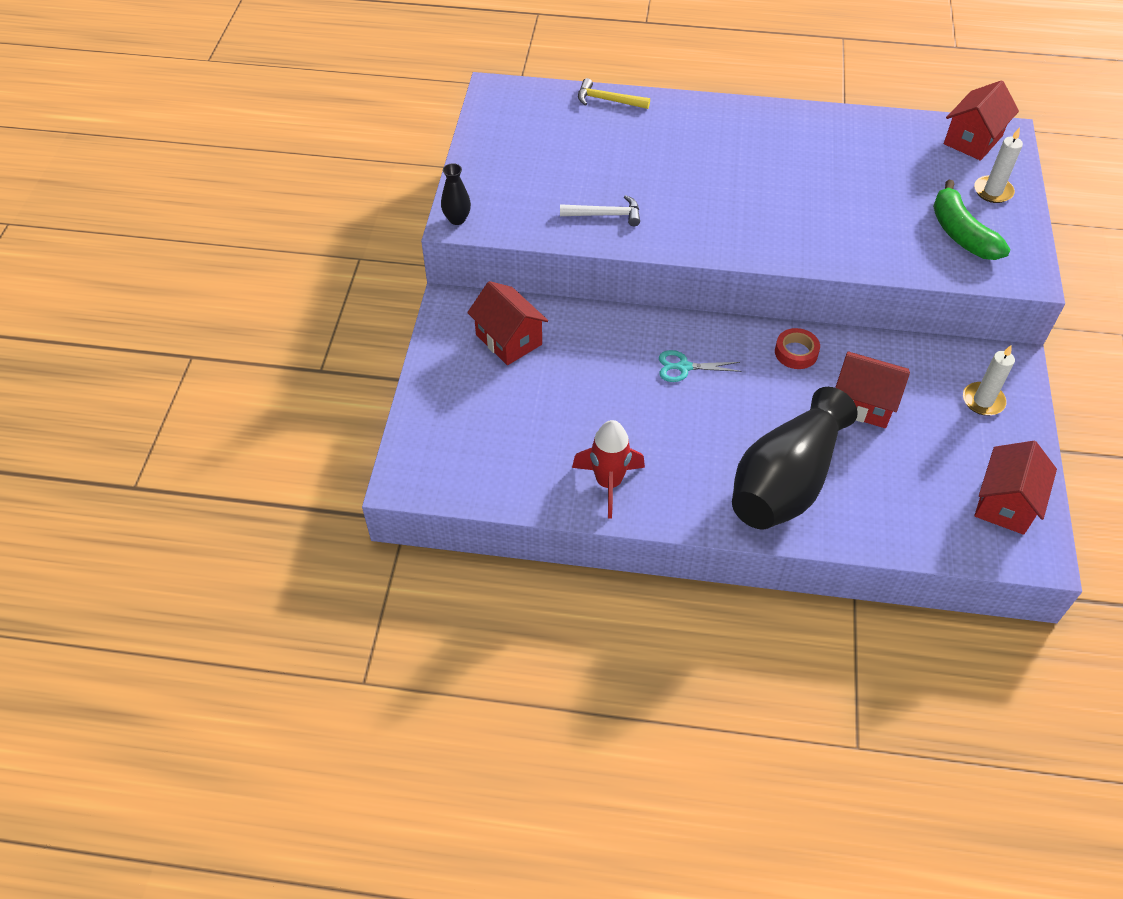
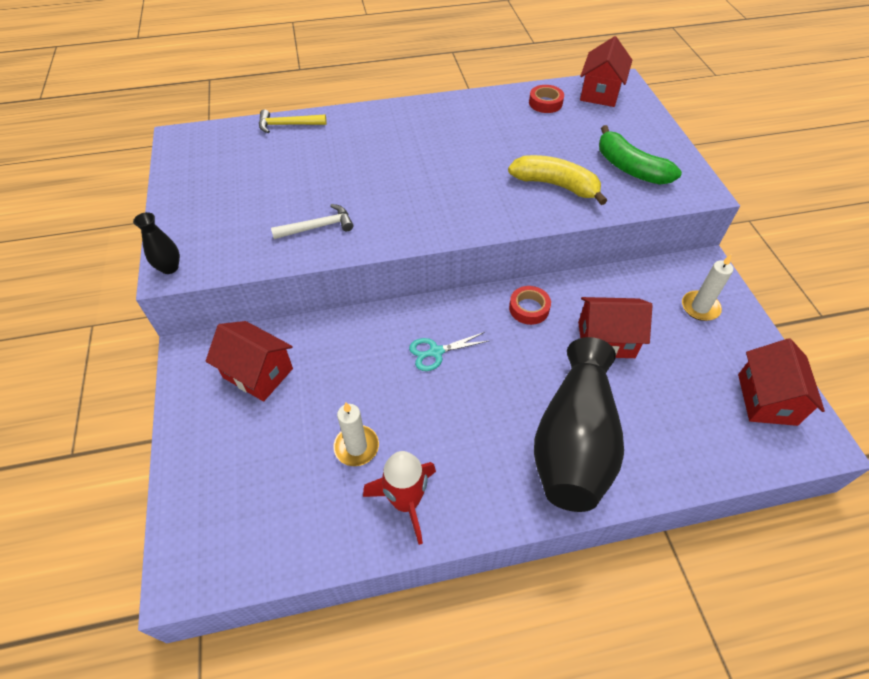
camera: 20 degrees left, 0 degrees up
white candle [974,127,1023,203] -> white candle moved to [333,403,379,466]
none -> yellow banana [508,155,607,205]
none -> red tape [529,85,564,113]

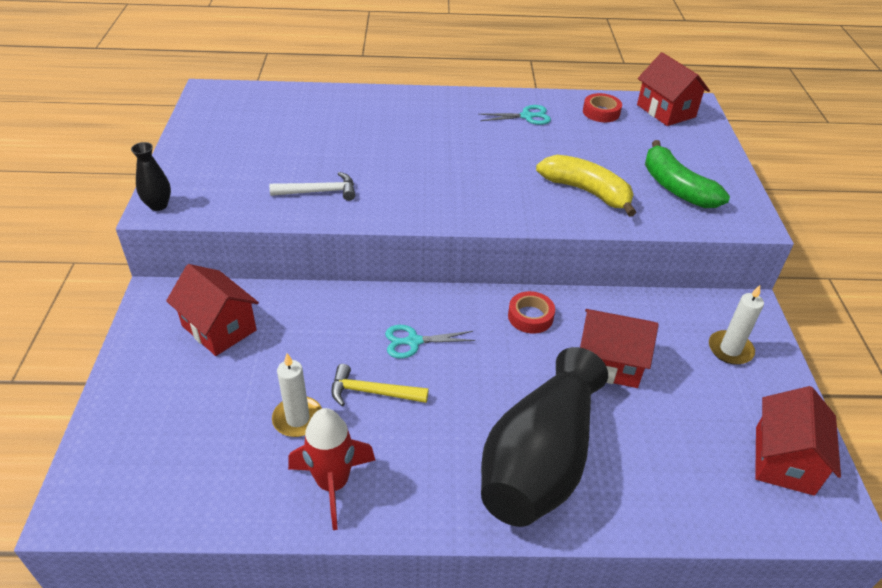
camera: 10 degrees right, 10 degrees down
yellow hammer [259,109,327,133] -> yellow hammer moved to [331,364,429,406]
red house [580,36,632,107] -> red house turned 60 degrees counterclockwise [637,52,710,126]
none -> turquoise scissors [478,105,551,125]

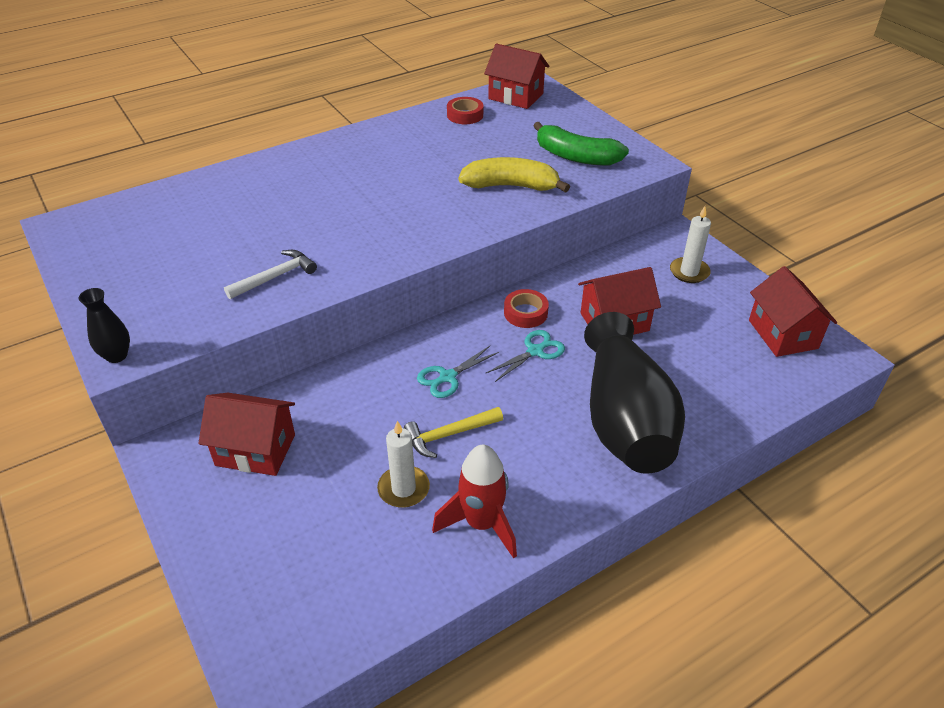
camera: 30 degrees left, 0 degrees up
turquoise scissors [478,105,551,125] -> turquoise scissors moved to [486,330,565,382]

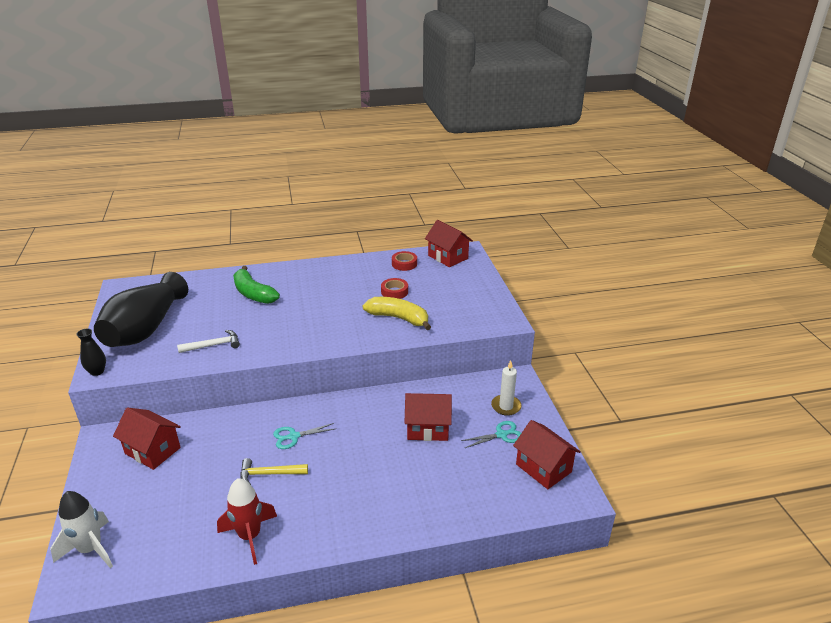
camera: 20 degrees right, 10 degrees down
white candle [377,421,430,508] -> none
turquoise scissors [486,330,565,382] -> turquoise scissors moved to [461,421,521,448]
red tape [504,289,549,328] -> red tape moved to [381,278,408,299]
green banana [534,122,629,165] -> green banana moved to [233,266,280,304]
black vase [584,312,685,474] -> black vase moved to [94,272,188,347]
red house [749,266,837,357] -> red house turned 45 degrees counterclockwise [513,420,581,489]
none -> white rocket [51,491,113,568]

